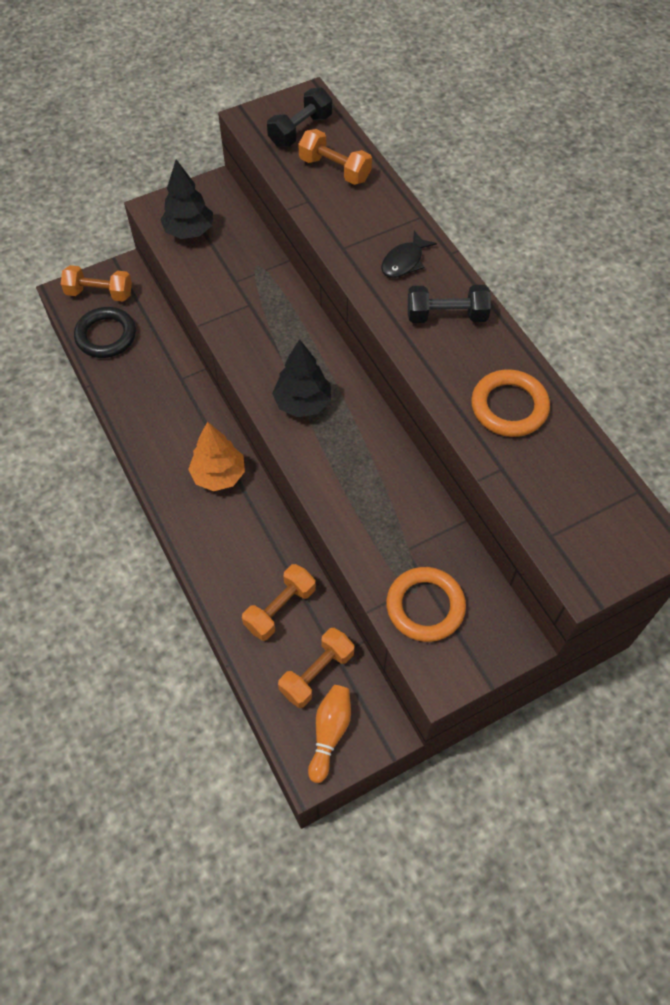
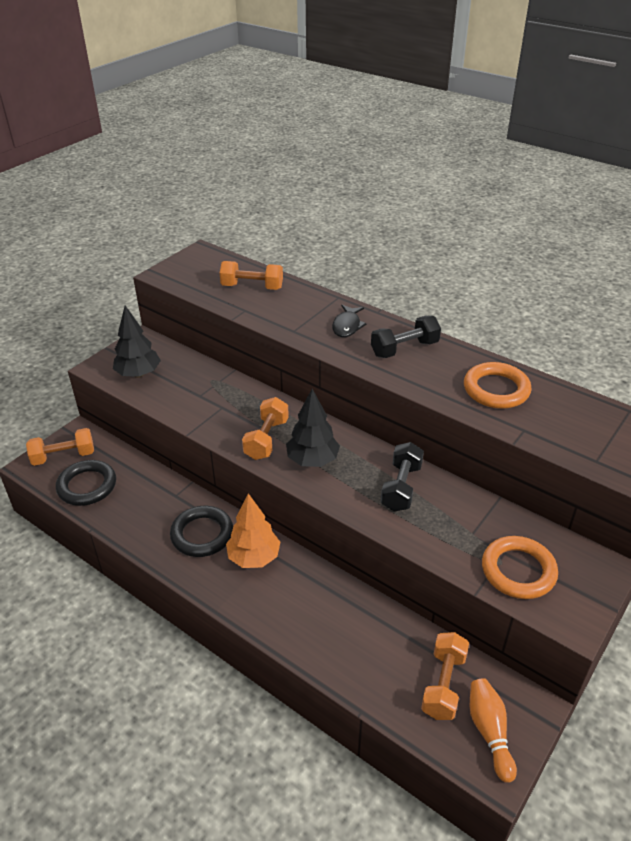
camera: 25 degrees left, 20 degrees down
orange dumbbell [242,564,316,641] -> orange dumbbell moved to [242,397,289,460]
black dumbbell [267,88,332,147] -> black dumbbell moved to [381,442,424,511]
none -> black ring [170,506,233,557]

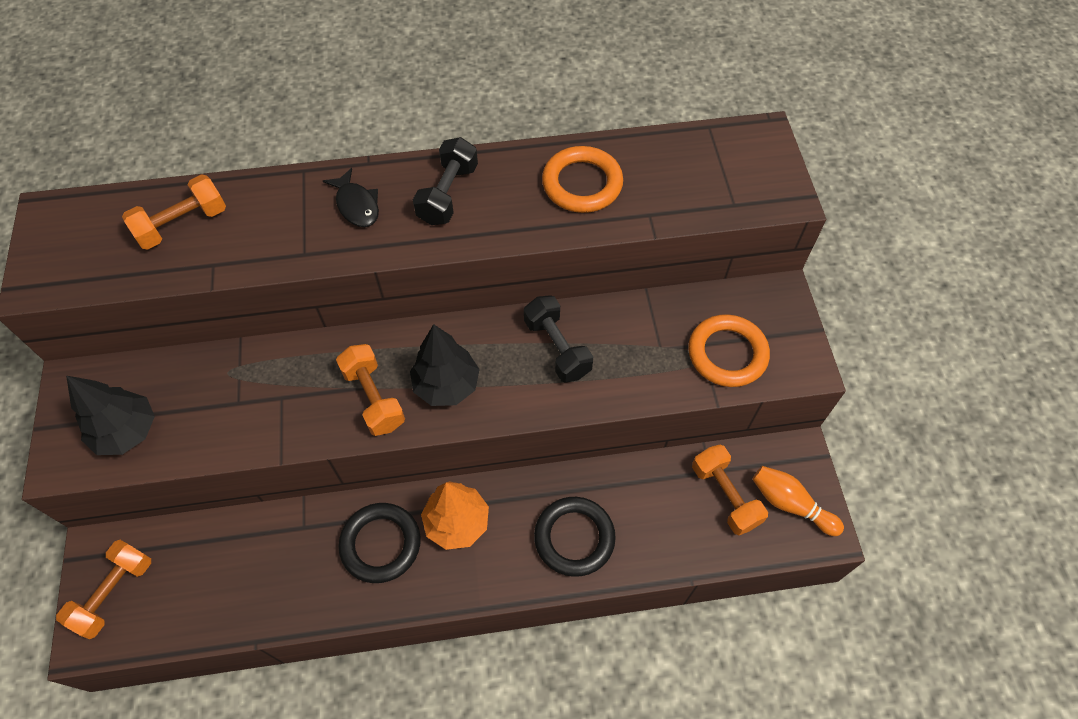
camera: 45 degrees left, 20 degrees up
black ring [56,460,116,506] -> black ring moved to [534,497,616,577]

